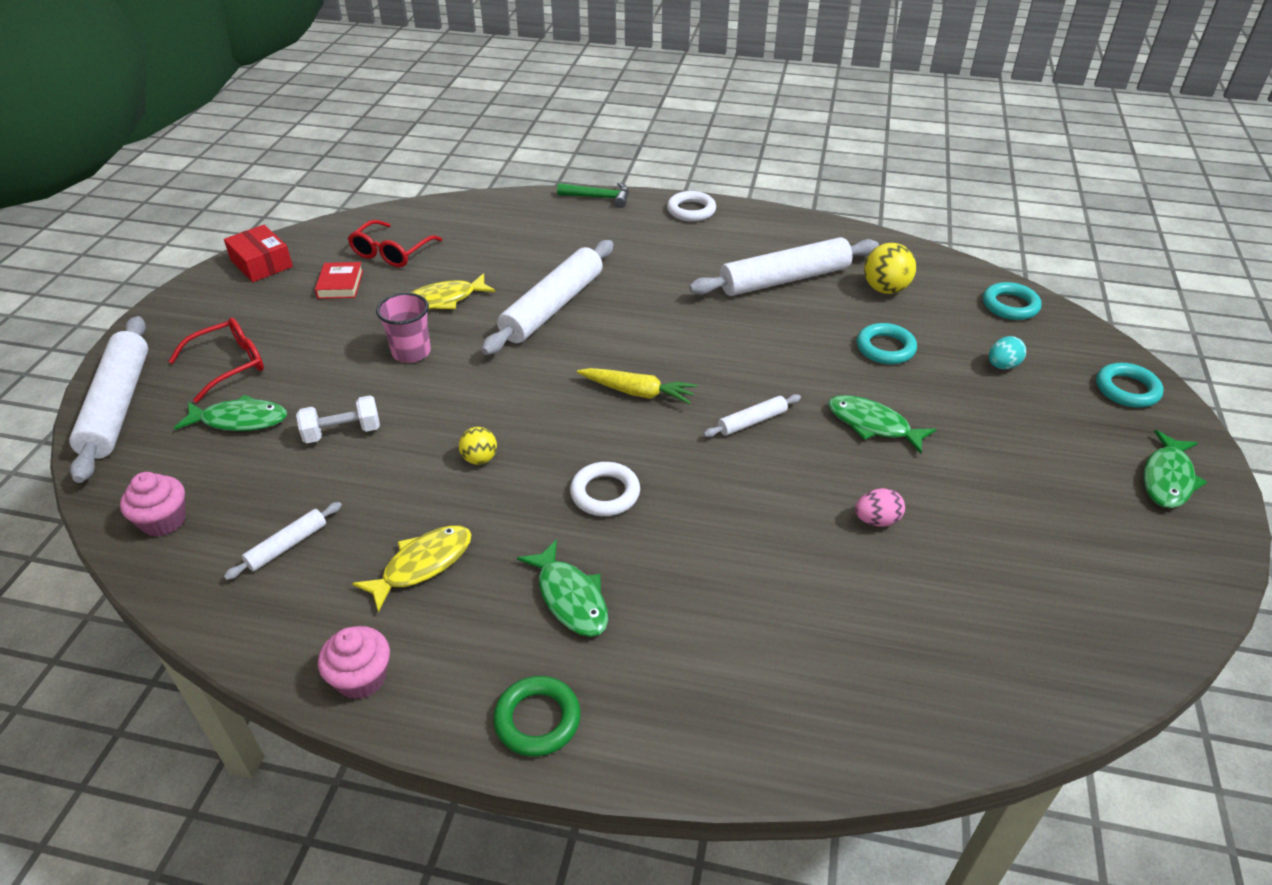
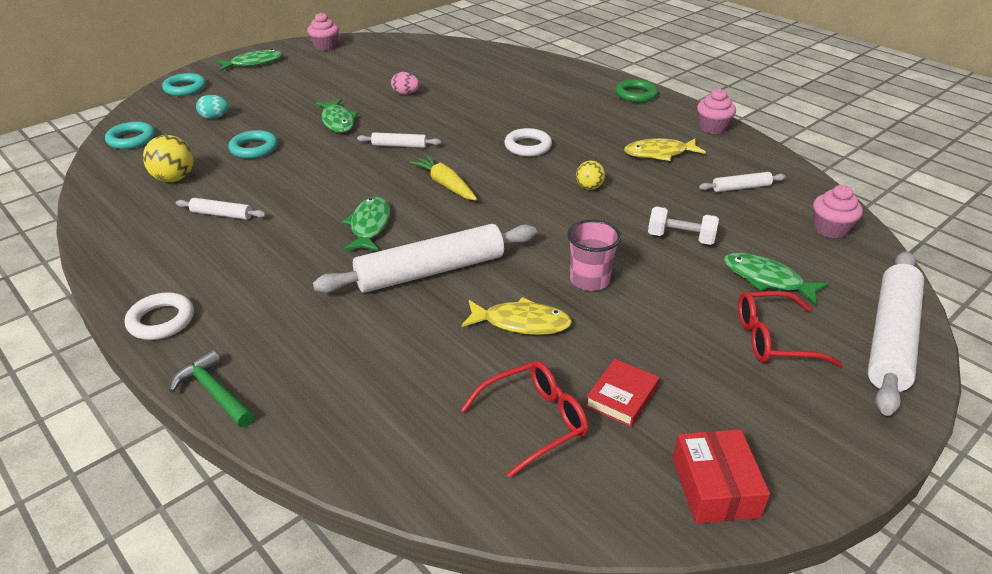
camera: 145 degrees left, 5 degrees down
green fish [517,539,608,637] -> green fish moved to [342,196,391,251]
white rolling pin [689,237,879,296] -> white rolling pin [176,198,266,220], size x0.46
none -> pink cupcake [307,12,339,51]

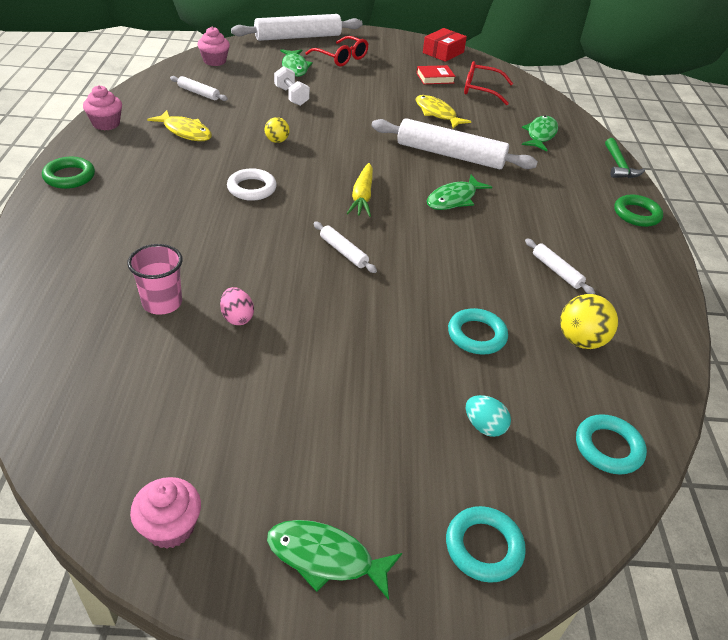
camera: 140 degrees left, 5 degrees up
white ring [125,292,194,340] -> green ring [614,195,663,227]
green fish [316,99,358,133] -> green fish moved to [522,116,558,151]
pink cup [567,220,621,291] -> pink cup moved to [127,244,183,315]

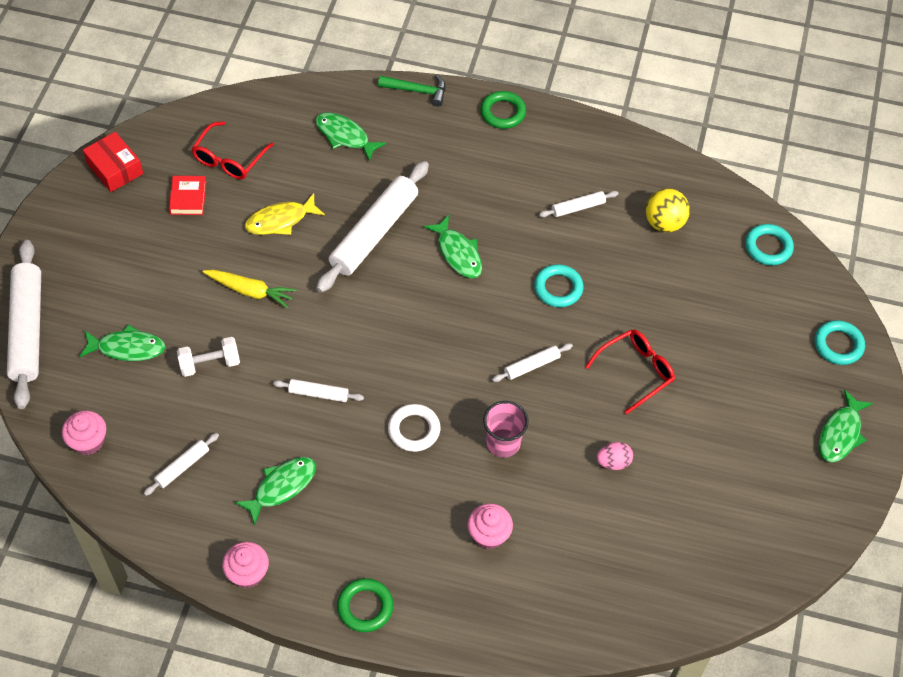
camera: 75 degrees left, 15 degrees up
pink cup [127,244,183,315] -> pink cup moved to [483,401,529,457]
pink cupcake [130,477,201,549] -> pink cupcake moved to [467,503,513,549]
yellow fish [147,110,212,141] -> green fish [234,457,316,525]
yellow ball [265,117,290,143] -> white rolling pin [273,379,364,402]
red glasses [305,36,368,67] -> red glasses moved to [585,329,675,415]
yellow carrot [347,163,373,217] -> yellow carrot moved to [203,270,296,308]
turquoise ring [448,308,508,354] -> turquoise ring moved to [534,264,584,307]
turquoise egg [466,395,511,437] -> none

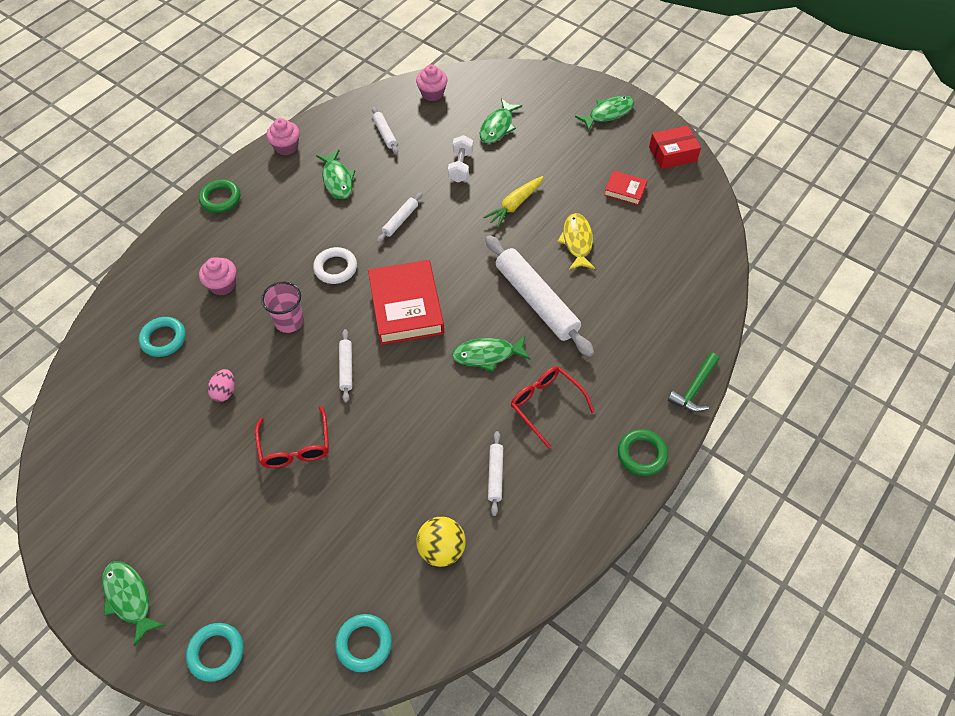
camera: 115 degrees right, 0 degrees up
white rolling pin [7,240,41,409] -> none
red glasses [191,121,274,179] -> red glasses moved to [511,366,595,448]
green fish [315,112,386,161] -> green fish moved to [575,96,635,131]
turquoise ring [534,264,584,307] -> turquoise ring moved to [138,317,186,357]
none -> red book [368,260,444,345]

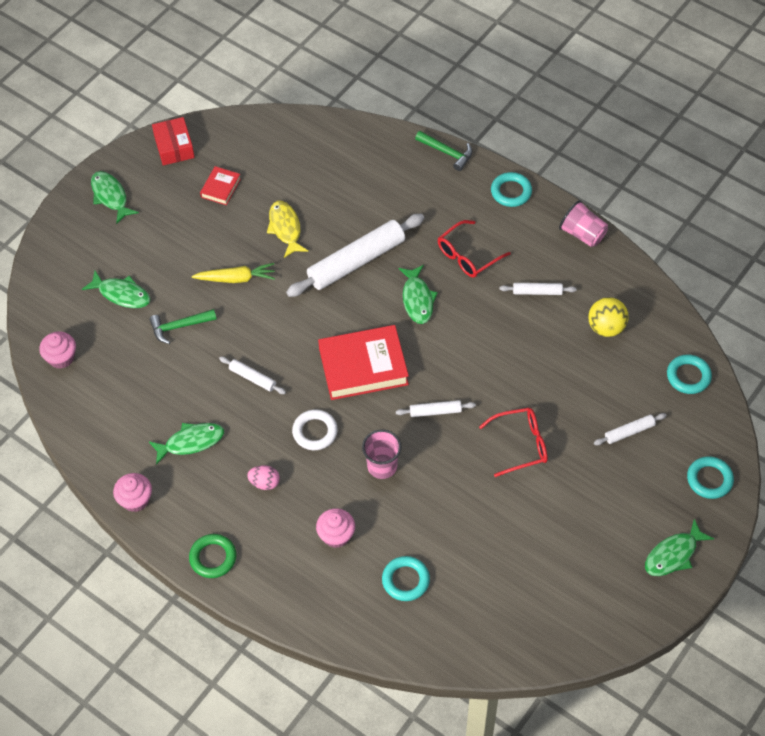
camera: 90 degrees left, 0 degrees up
pink egg [208,369,235,402] -> pink egg moved to [247,465,280,490]
white rolling pin [372,107,398,154] -> white rolling pin moved to [594,413,667,445]
white dumbbell [448,135,473,182] -> green hammer [149,309,217,344]
yellow carrot [483,176,543,228] -> yellow carrot turned 45 degrees counterclockwise [192,263,275,283]
yellow fish [557,213,595,270] -> yellow fish turned 75 degrees clockwise [267,201,308,258]
green ring [618,429,668,476] -> turquoise ring [491,172,532,207]
none -> pink cup [559,200,608,247]

